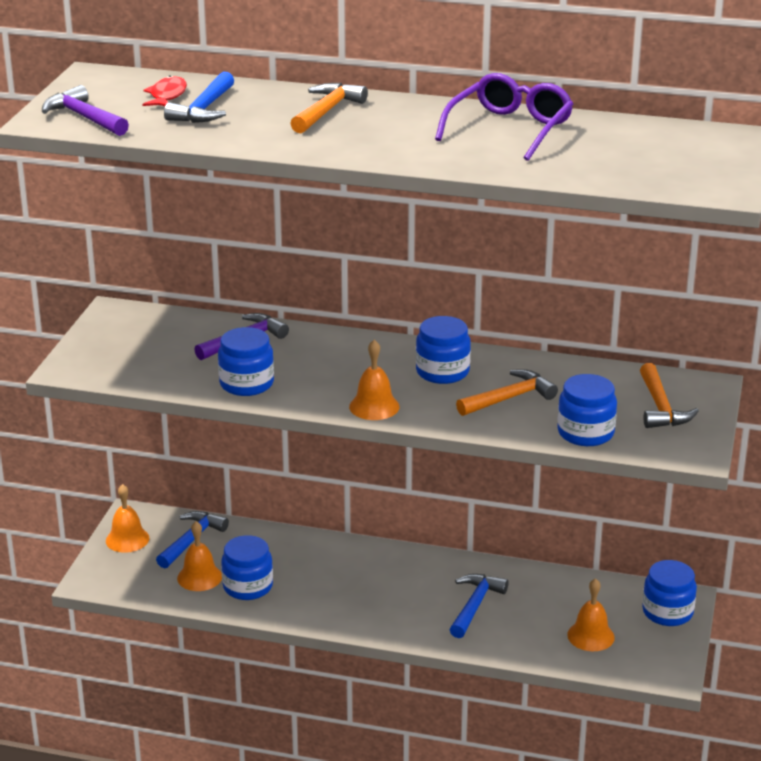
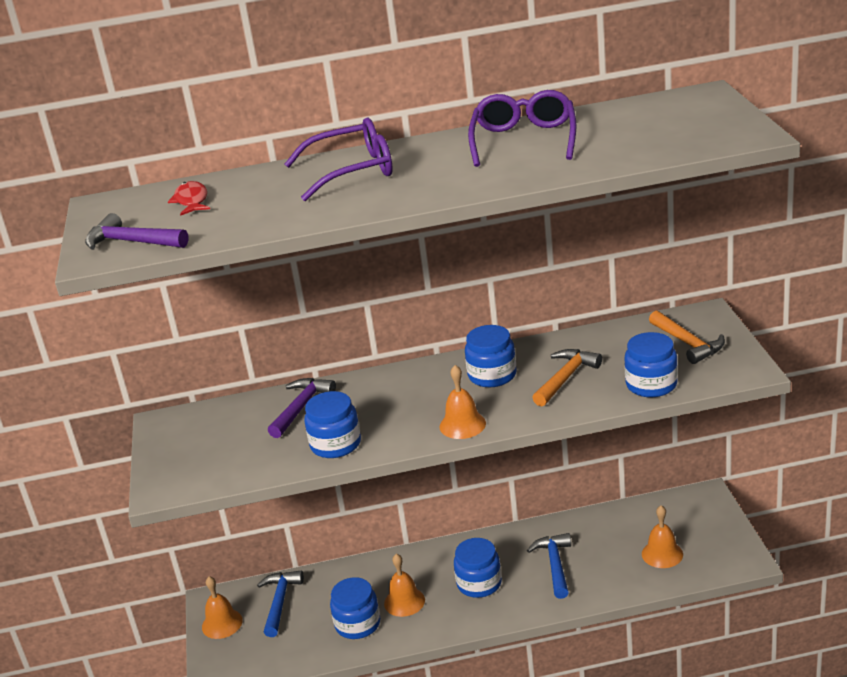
camera: 20 degrees left, 0 degrees up
blue hammer [164,71,234,123] -> none
orange bell [177,521,222,591] -> orange bell moved to [384,554,425,617]
orange hammer [290,83,368,133] -> purple glasses [285,118,393,201]
blue jar [642,560,697,626] -> blue jar moved to [454,538,502,598]

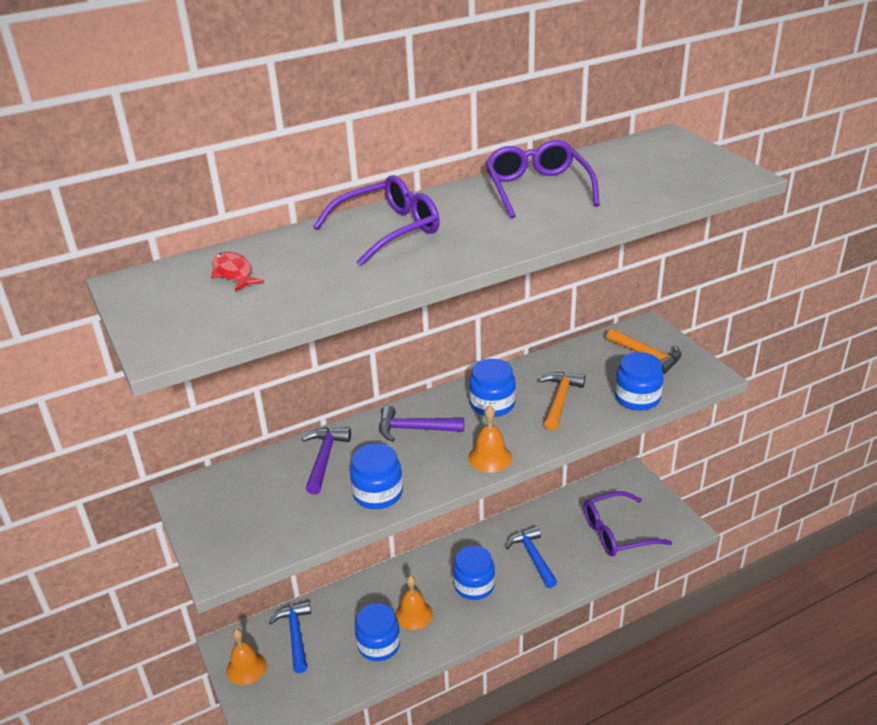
camera: 20 degrees left, 5 degrees up
purple hammer [85,213,189,250] -> purple hammer moved to [379,406,464,442]
orange bell [642,505,683,568] -> purple glasses [584,491,672,556]

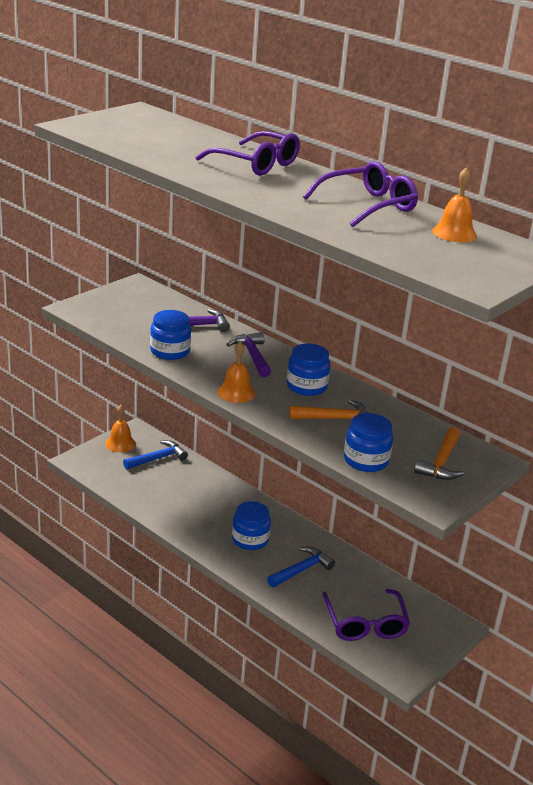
camera: 65 degrees right, 5 degrees down
red fish [211,252,264,292] -> none
blue jar [355,603,400,661] -> none
orange bell [395,575,433,630] -> orange bell moved to [432,167,477,242]
purple glasses [584,491,672,556] -> purple glasses turned 150 degrees counterclockwise [322,589,410,641]

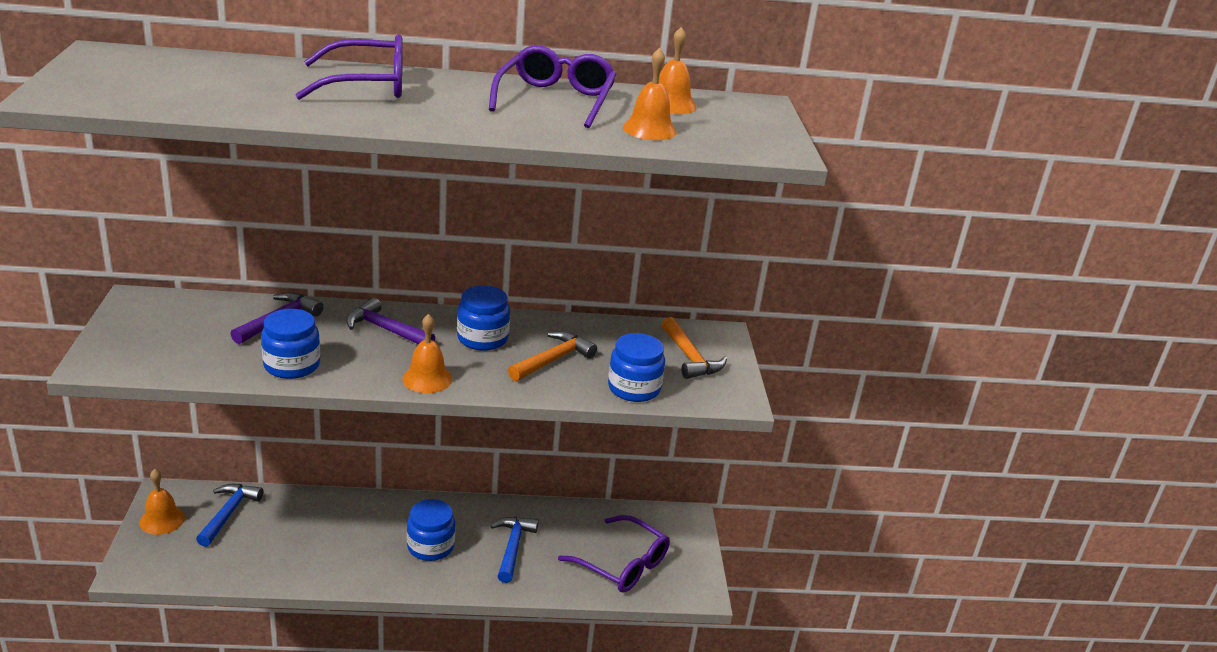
camera: 45 degrees left, 0 degrees up
none -> orange bell [623,48,677,140]

